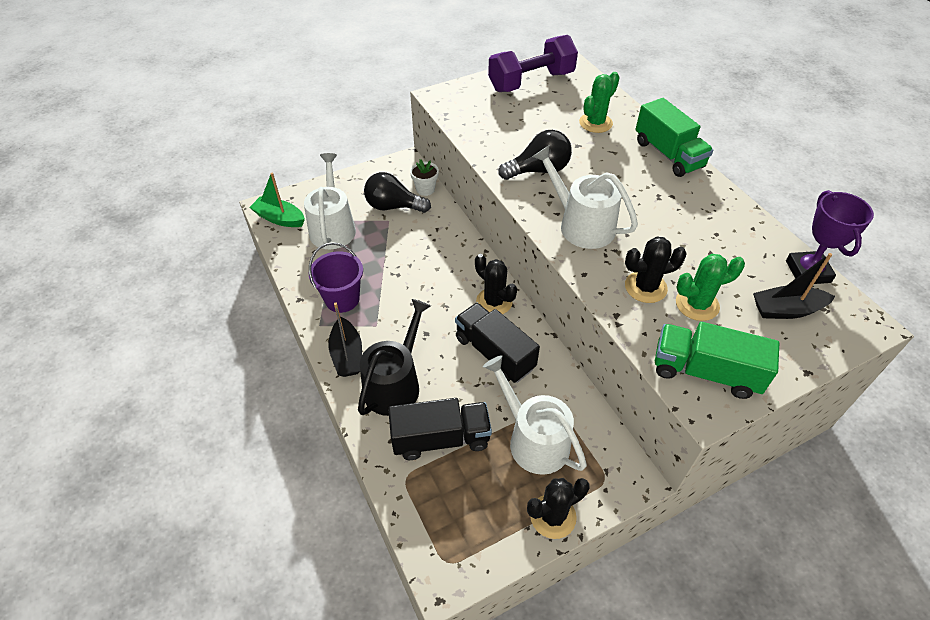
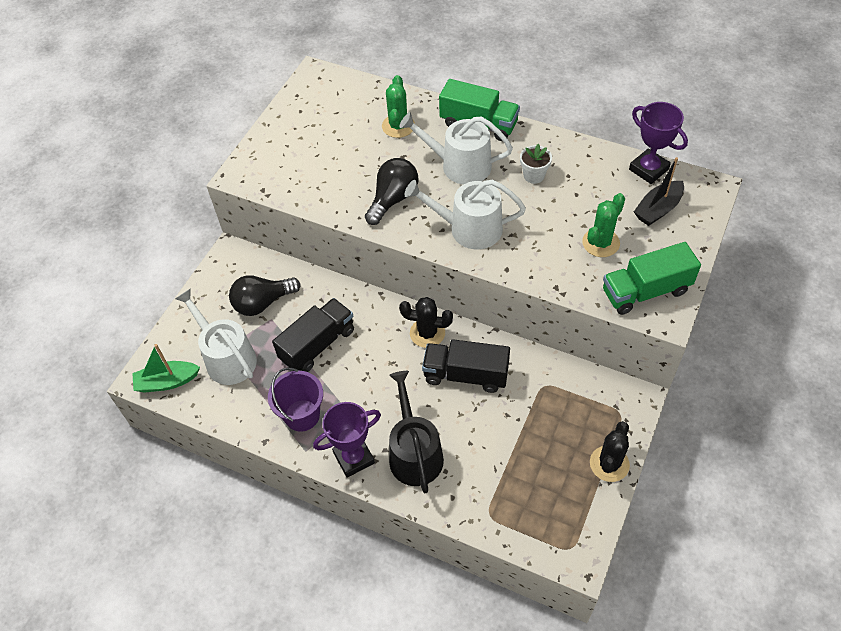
camera: 35 degrees left, 5 degrees up
black boat [328,303,362,377] -> purple trophy [313,402,381,478]
black truck [388,398,492,460] -> black truck moved to [272,298,354,372]
white flower pot [410,159,439,196] -> white flower pot moved to [520,143,552,184]
white watering can [483,355,587,475] -> white watering can moved to [399,112,513,185]
purple dumbbell [488,35,578,92] -> none
black cactus [625,237,687,303] -> none

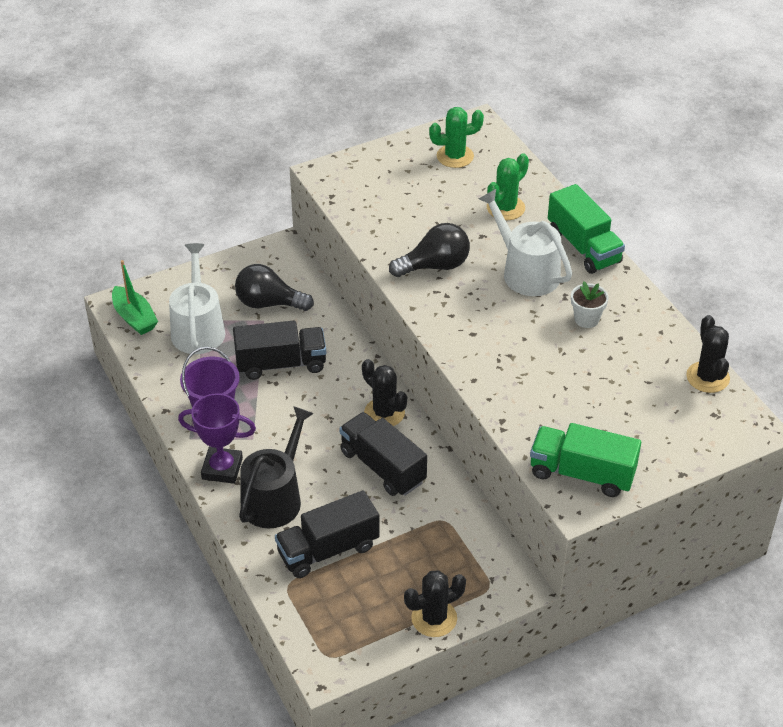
camera: 35 degrees right, 10 degrees down
green boat [132,344,200,393] -> green boat turned 150 degrees counterclockwise [112,260,158,335]
white watering can [405,180,526,249] -> none
green cactus [582,193,625,257] -> green cactus moved to [429,107,484,168]
purple trophy [629,102,688,184] -> black cactus [686,315,730,393]
black boat [634,157,684,226] -> none
none -> black truck [275,490,380,578]

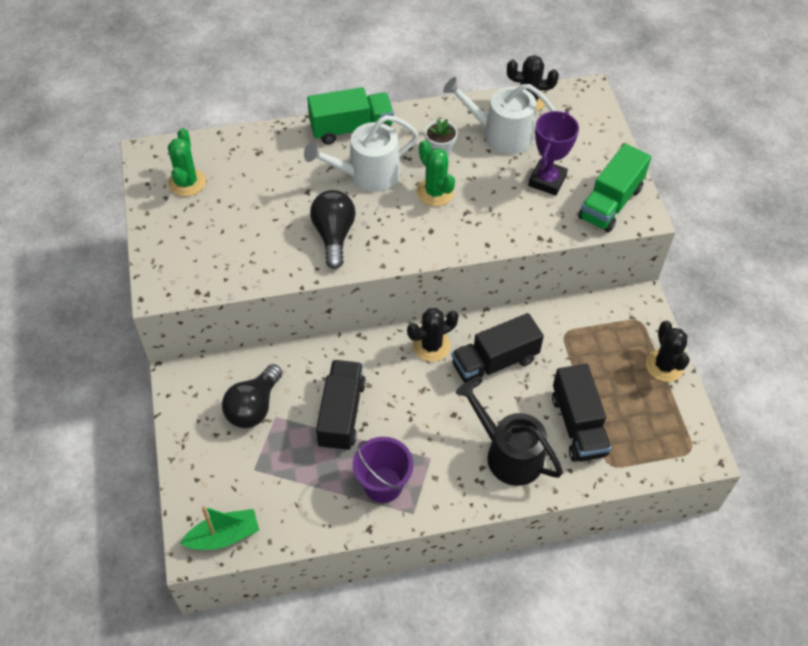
camera: 75 degrees left, 10 degrees up
white watering can [169,243,225,354] -> white watering can moved to [443,77,556,154]
purple trophy [178,393,256,484] -> purple trophy moved to [528,111,579,196]
green cactus [487,153,529,220] -> green cactus moved to [417,140,455,206]

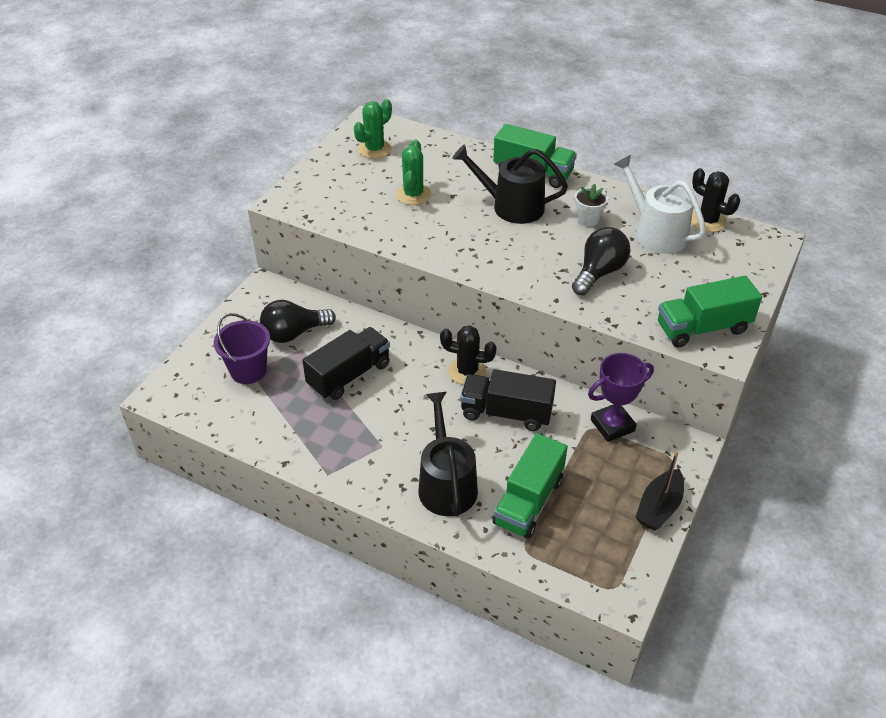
camera: 40 degrees right, 10 degrees down
green boat [180,506,259,550] -> none
white watering can [304,115,419,192] -> black watering can [452,144,568,224]
black light bulb [310,190,356,269] -> black light bulb moved to [572,227,631,295]
purple bucket [353,437,413,503] -> purple bucket moved to [214,313,270,384]
green cactus [417,140,455,206] -> green cactus moved to [396,140,431,205]
purple trophy [528,111,579,196] -> purple trophy moved to [588,353,654,442]
black truck [552,364,611,462] -> green truck [493,433,568,539]
black cactus [646,321,689,382] -> black boat [635,451,684,531]

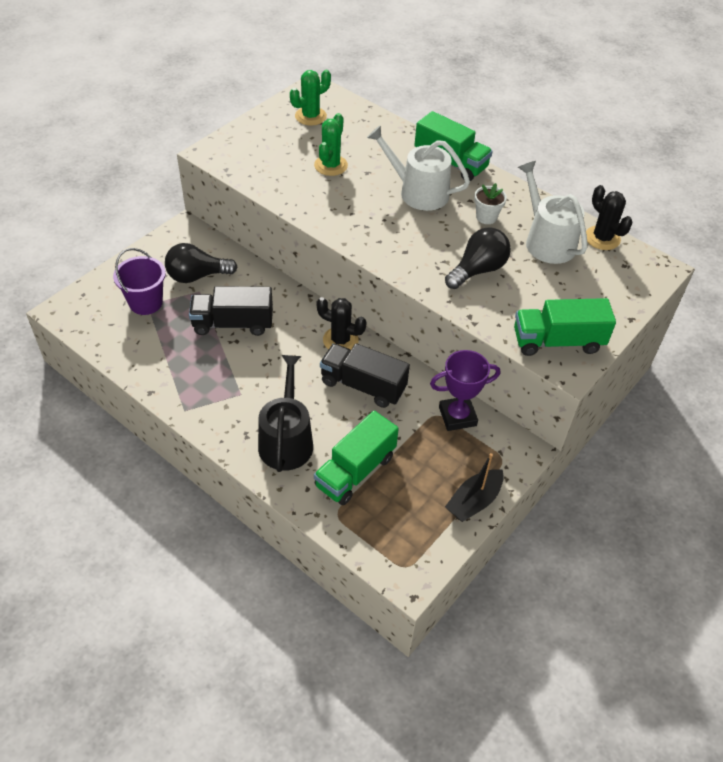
camera: 10 degrees right, 5 degrees up
black truck [302,327,390,400] -> black truck turned 150 degrees counterclockwise [189,286,273,336]
black watering can [452,144,568,224] -> white watering can [367,125,470,211]

